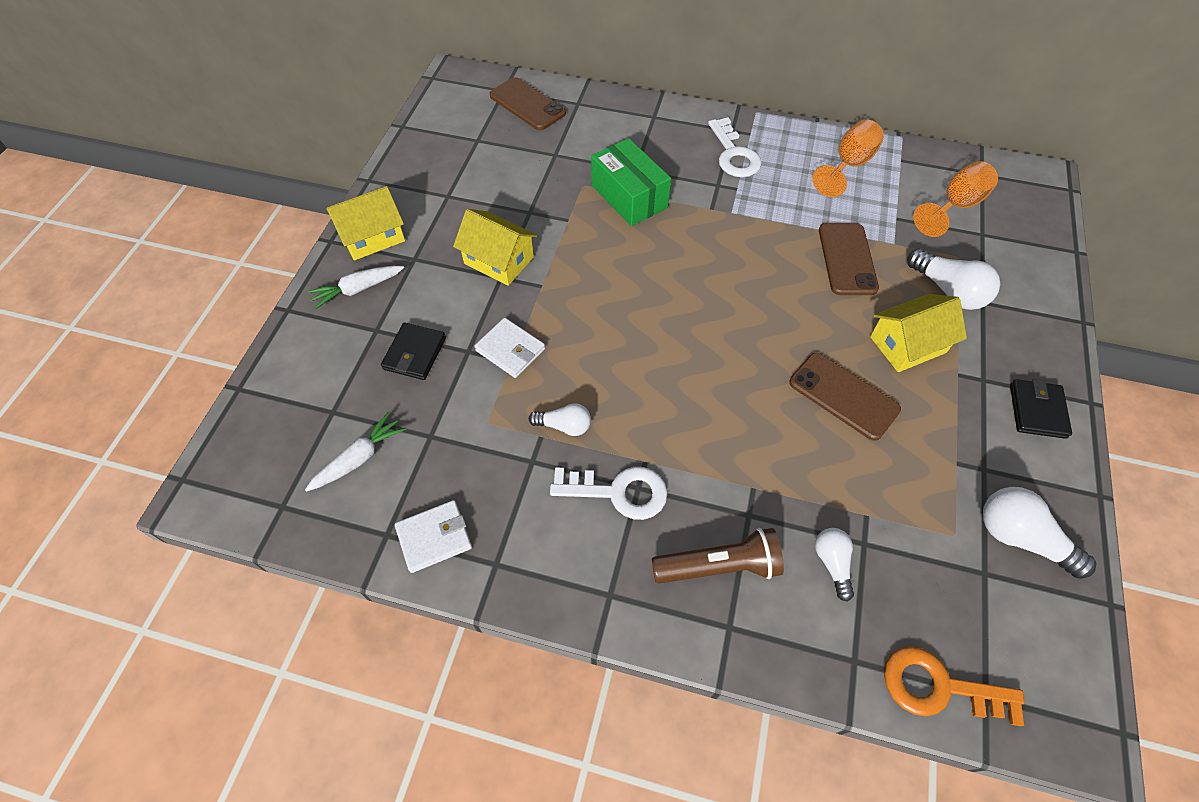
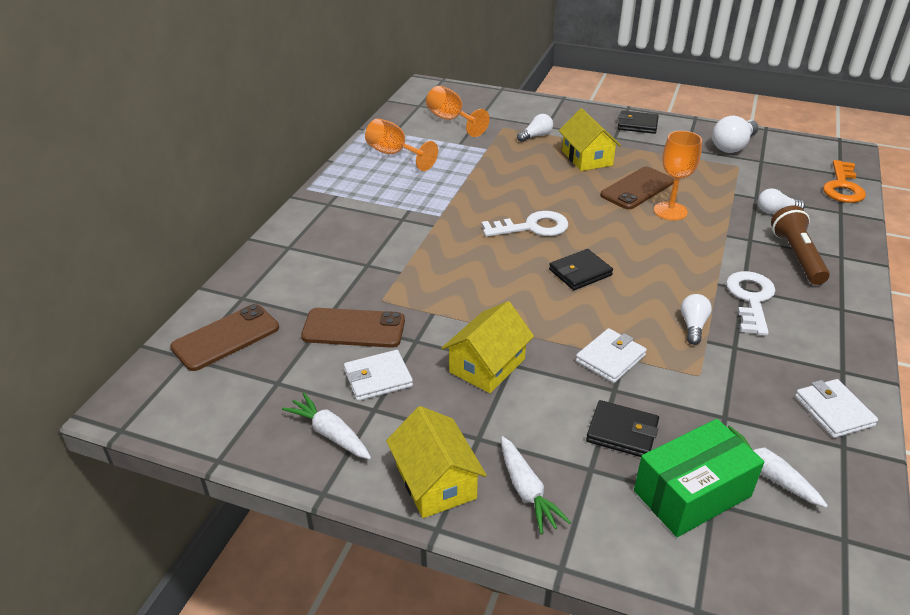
camera: 85 degrees left, 20 degrees down
green box [591,138,671,226] -> green box moved to [634,419,764,537]
white key [708,117,762,177] -> white key moved to [481,211,569,237]
brown phone [819,223,879,295] -> brown phone moved to [301,308,405,348]
white light bulb [907,248,1000,310] -> white light bulb [517,114,553,142], size x0.61
none -> white carrot [282,393,371,459]
none -> white wallet [344,350,413,401]
none -> black wallet [549,249,613,290]
none -> orange goblet [654,131,702,221]

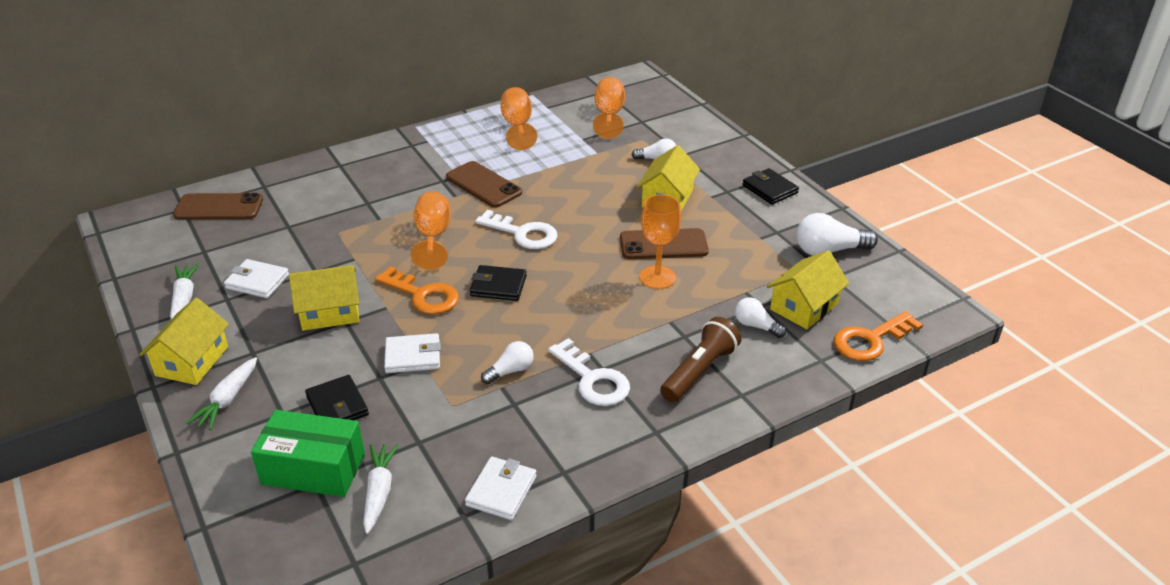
camera: 40 degrees right, 0 degrees up
brown phone [301,308,405,348] -> brown phone moved to [446,161,522,208]
white key [726,271,776,336] -> white key turned 90 degrees clockwise [548,338,630,406]
none -> orange key [375,266,459,315]
none -> orange goblet [411,191,451,270]
none -> yellow house [767,250,849,329]

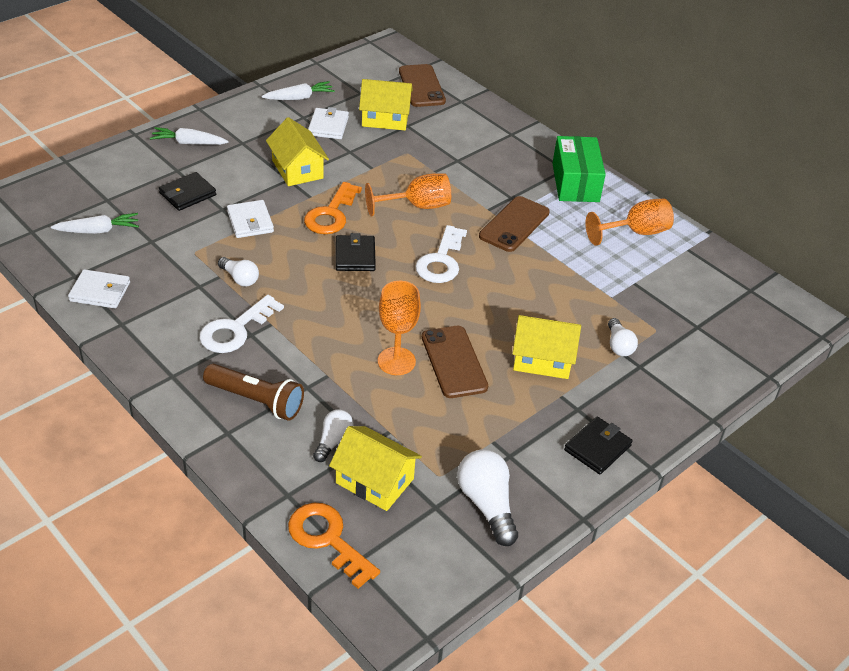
camera: 75 degrees right, 5 degrees up
yellow house [139,298,229,385] -> yellow house moved to [359,79,413,130]
green box [251,410,365,497] -> green box moved to [552,136,606,202]
orange goblet [593,77,625,139] -> none

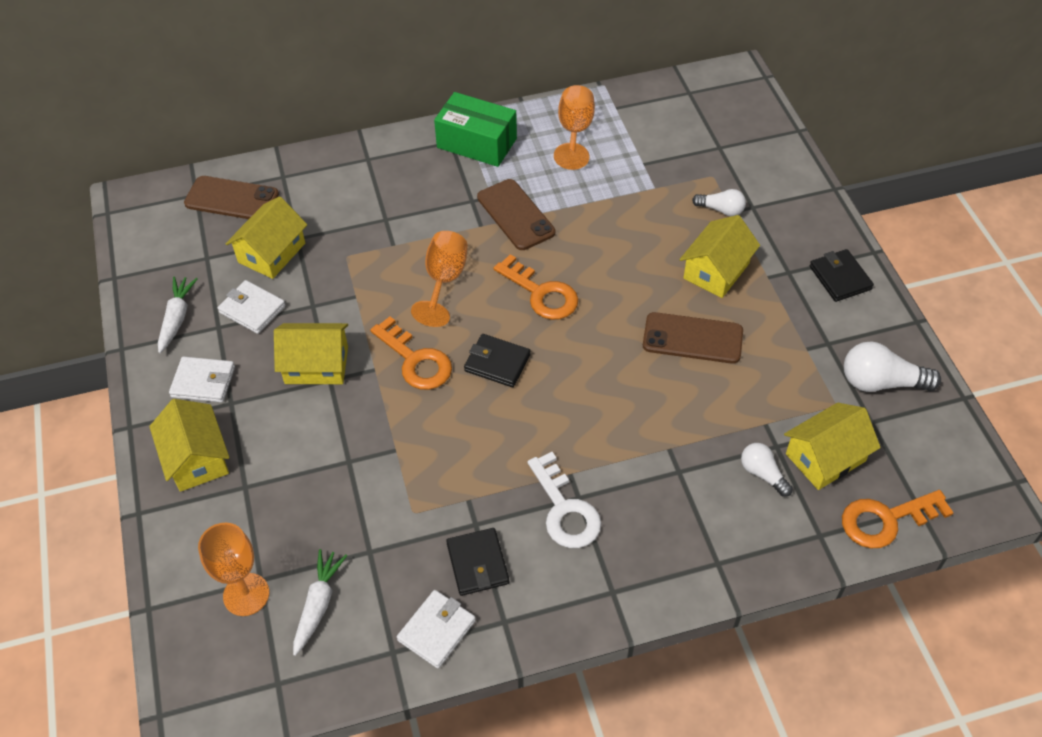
camera: 60 degrees left, 10 degrees up
white carrot [150,127,228,145] -> yellow house [149,399,230,492]
black wallet [159,172,216,211] -> black wallet moved to [446,528,510,596]
brown flashlight [203,364,304,421] -> none
white light bulb [218,257,259,286] -> none
white wallet [227,200,274,238] -> white wallet moved to [169,356,235,403]
orange goblet [378,281,421,375] -> orange goblet moved to [198,523,269,616]
white key [415,225,467,283] -> orange key [494,254,578,320]

